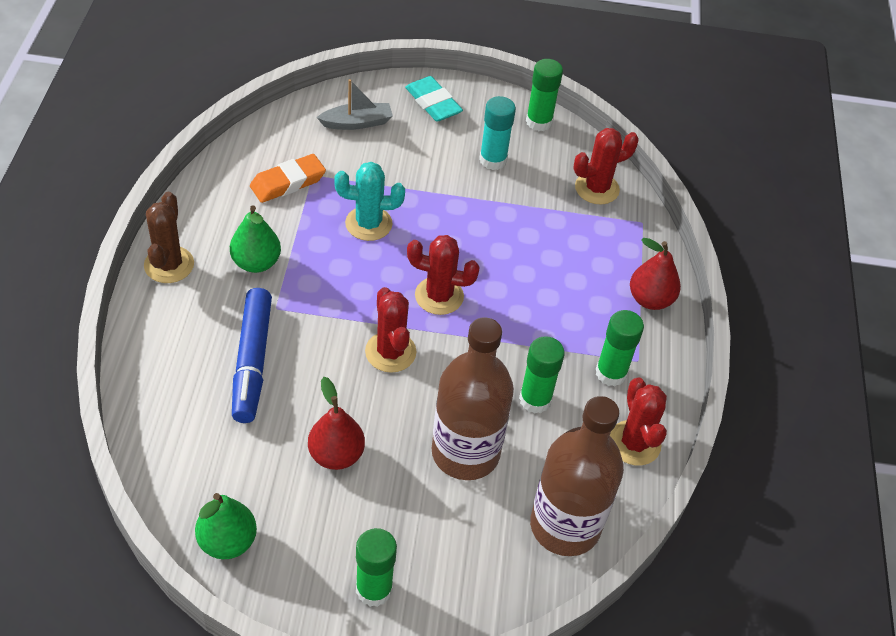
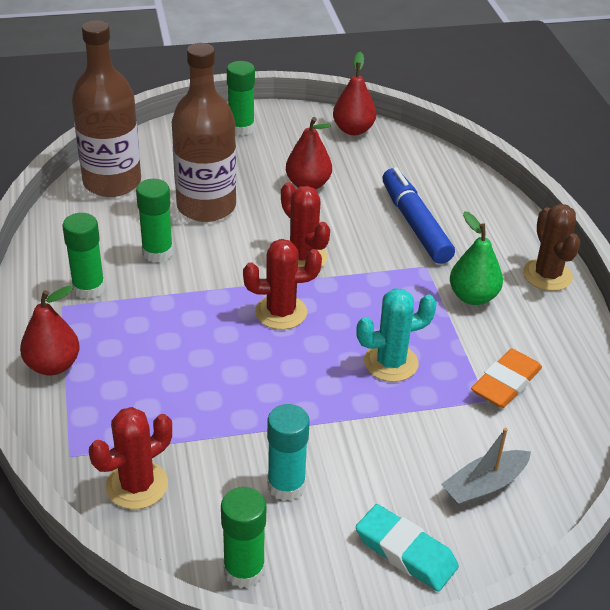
camera: 165 degrees right, 10 degrees down
green pear [195,493,257,559] -> red pear [333,52,376,135]
red cactus [610,377,667,465] -> none

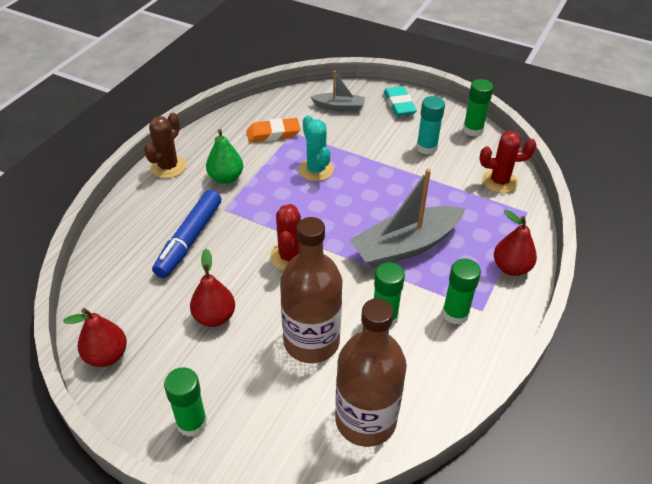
camera: 140 degrees left, 5 degrees up
red cactus [243,239,322,330] -> none
turquoise cactus [356,288,437,382] -> turquoise cactus turned 45 degrees clockwise [299,115,334,181]
none -> grey boat [349,168,465,269]

